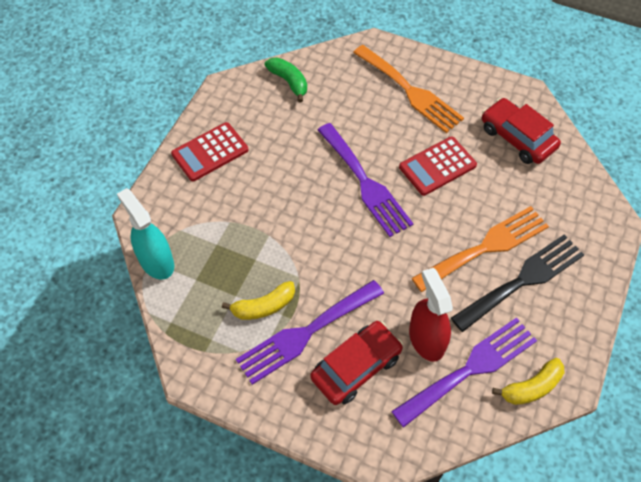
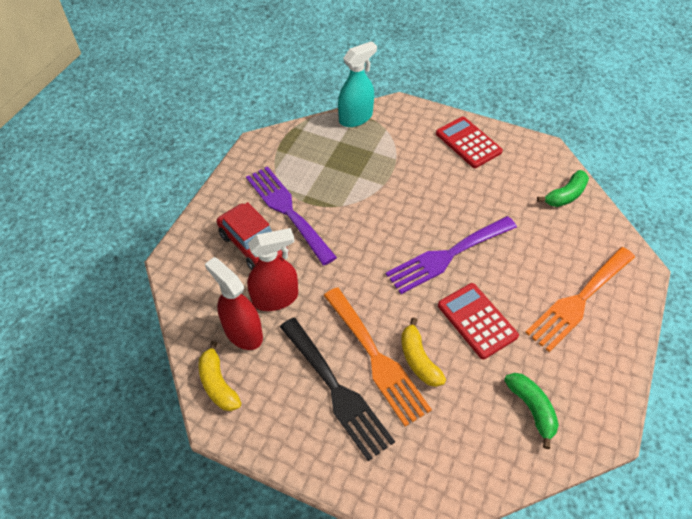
camera: 90 degrees right, 5 degrees down
yellow banana [222,281,295,320] -> yellow banana moved to [401,318,446,387]
purple fork [391,317,537,428] -> red spray bottle [205,257,263,350]
red car [482,98,561,164] -> green banana [504,373,559,449]

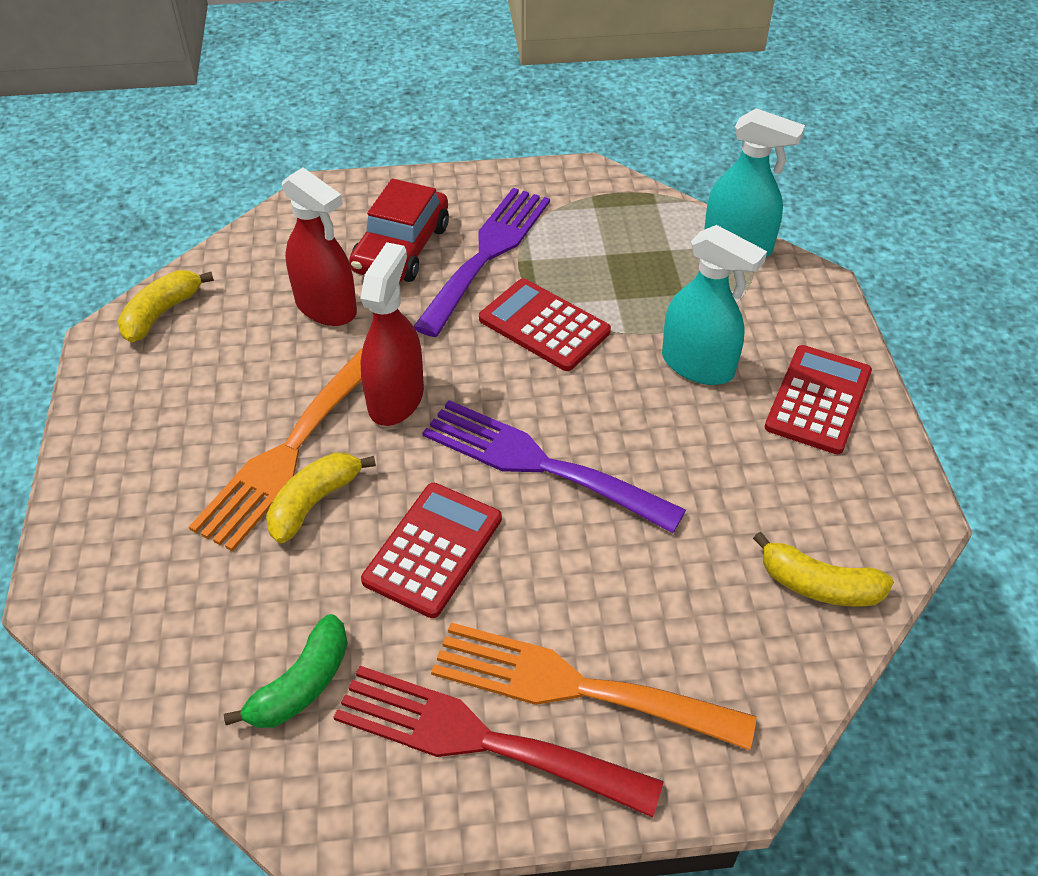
camera: 60 degrees right, 5 degrees down
red spray bottle [205,257,263,350] -> red spray bottle moved to [360,242,424,426]
black fork [280,317,395,461] -> none
green banana [537,170,589,207] -> yellow banana [753,532,894,607]
none -> red fork [333,666,664,818]
none -> red calculator [479,278,611,371]
none -> turquoise spray bottle [662,225,767,385]

